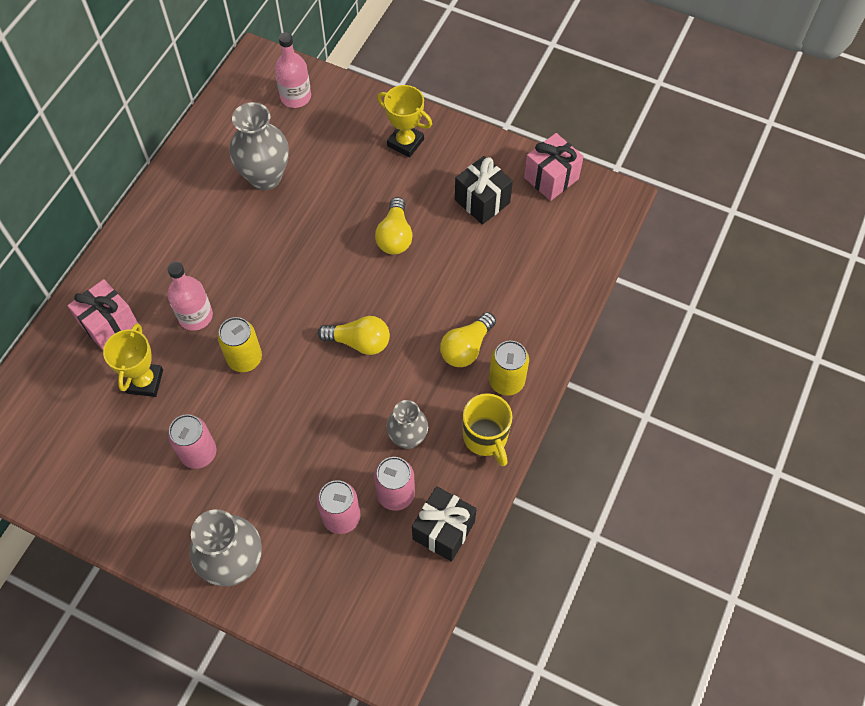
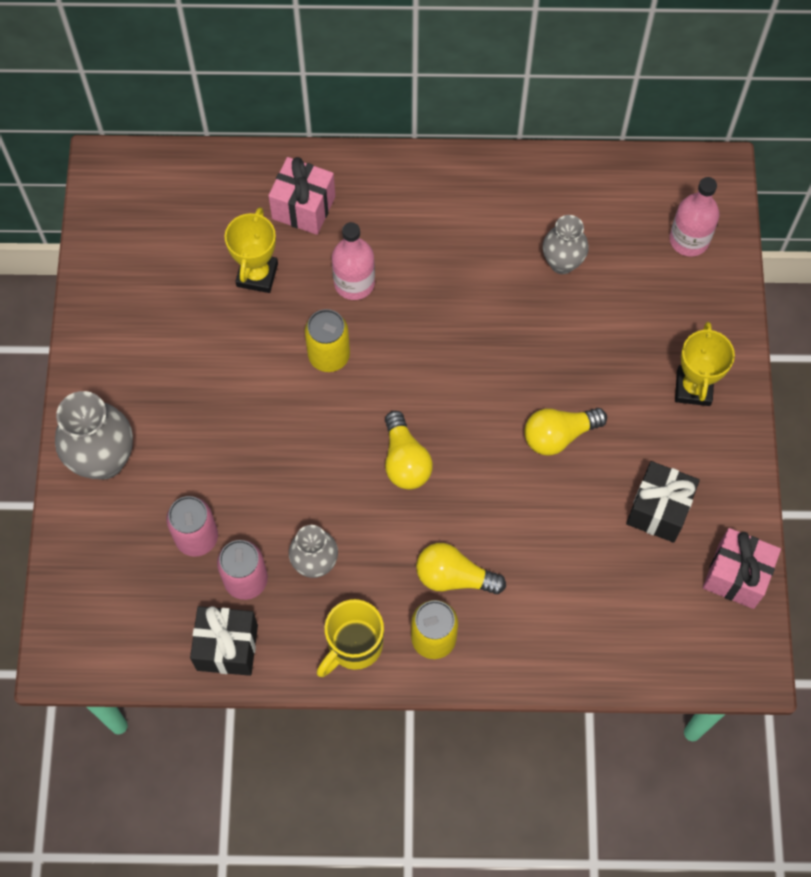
camera: 65 degrees right, 5 degrees up
yellow trophy [103,323,163,397] -> yellow trophy turned 60 degrees counterclockwise [225,207,278,293]
pink can [168,414,216,469] -> none
grey vase [229,102,289,190] -> grey vase [543,215,589,274], size x0.63

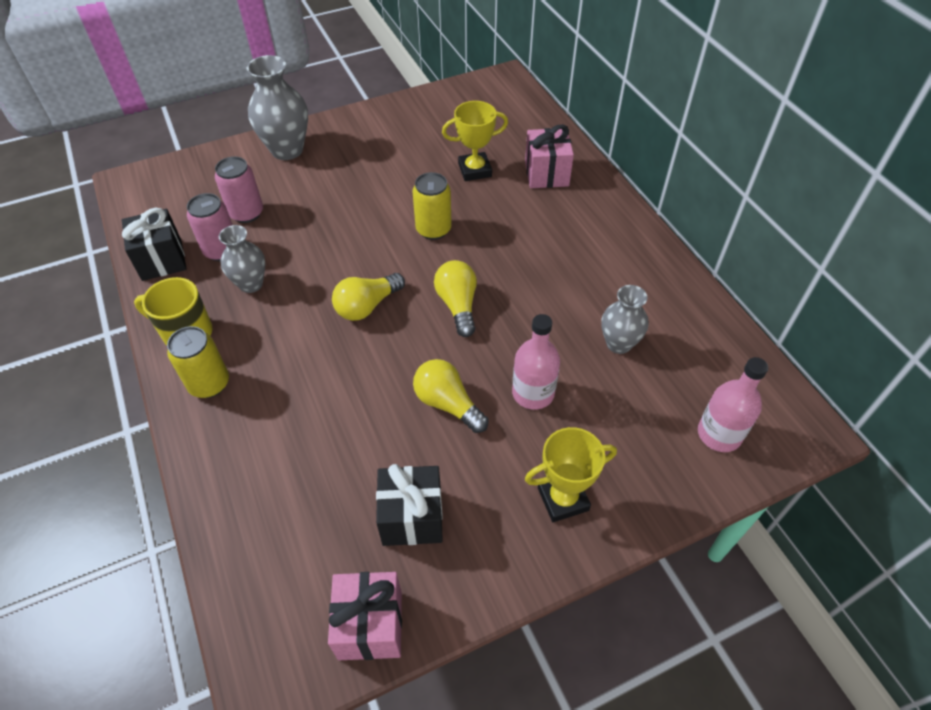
camera: 65 degrees right, 15 degrees down
pink bottle [332,222,375,300] -> pink bottle moved to [512,314,560,410]
yellow light bulb [416,543,506,594] -> yellow light bulb moved to [434,260,477,337]

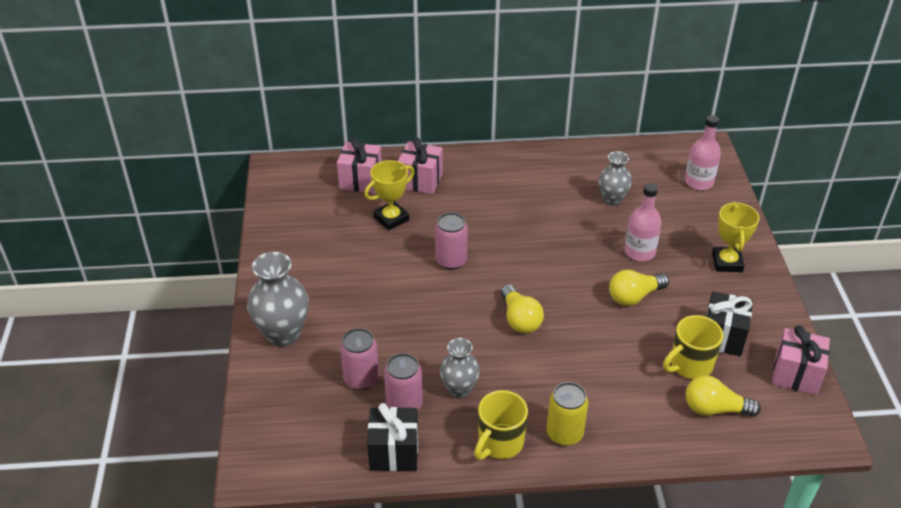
camera: 70 degrees left, 10 degrees down
yellow can [412,172,452,240] -> pink can [435,212,468,270]
yellow light bulb [434,260,477,337] -> yellow light bulb moved to [686,375,761,417]
yellow trophy [442,101,508,181] -> yellow trophy turned 45 degrees clockwise [364,160,414,230]
none -> pink gift [337,137,382,193]
none -> yellow mug [663,315,723,379]

